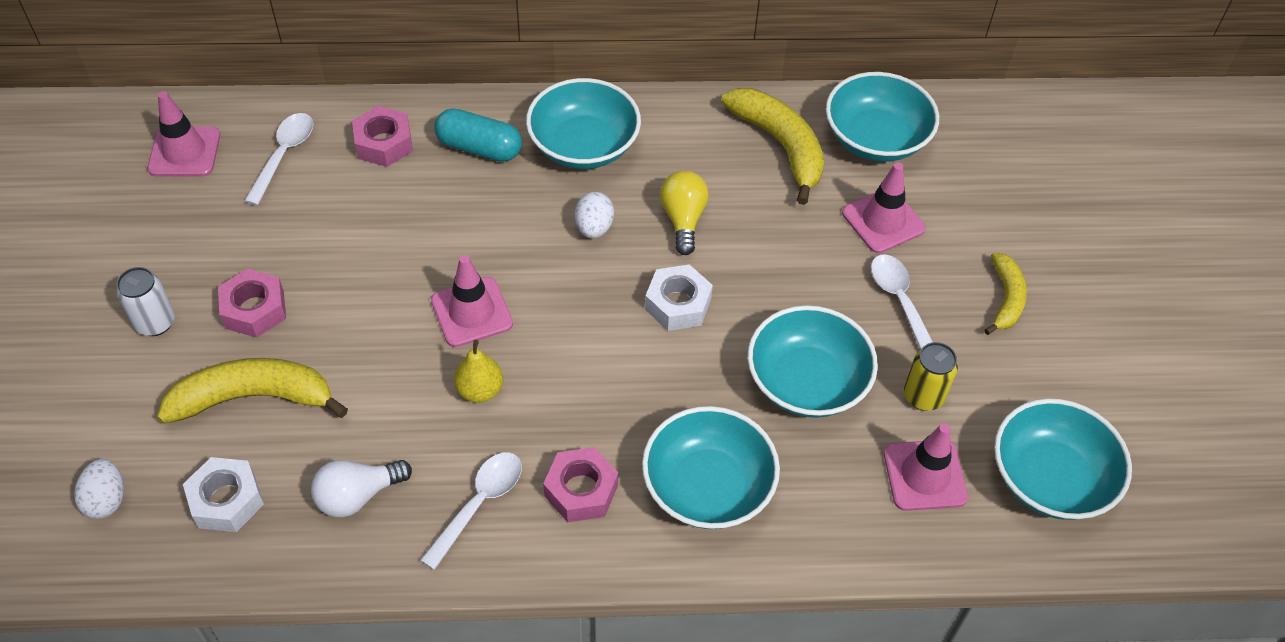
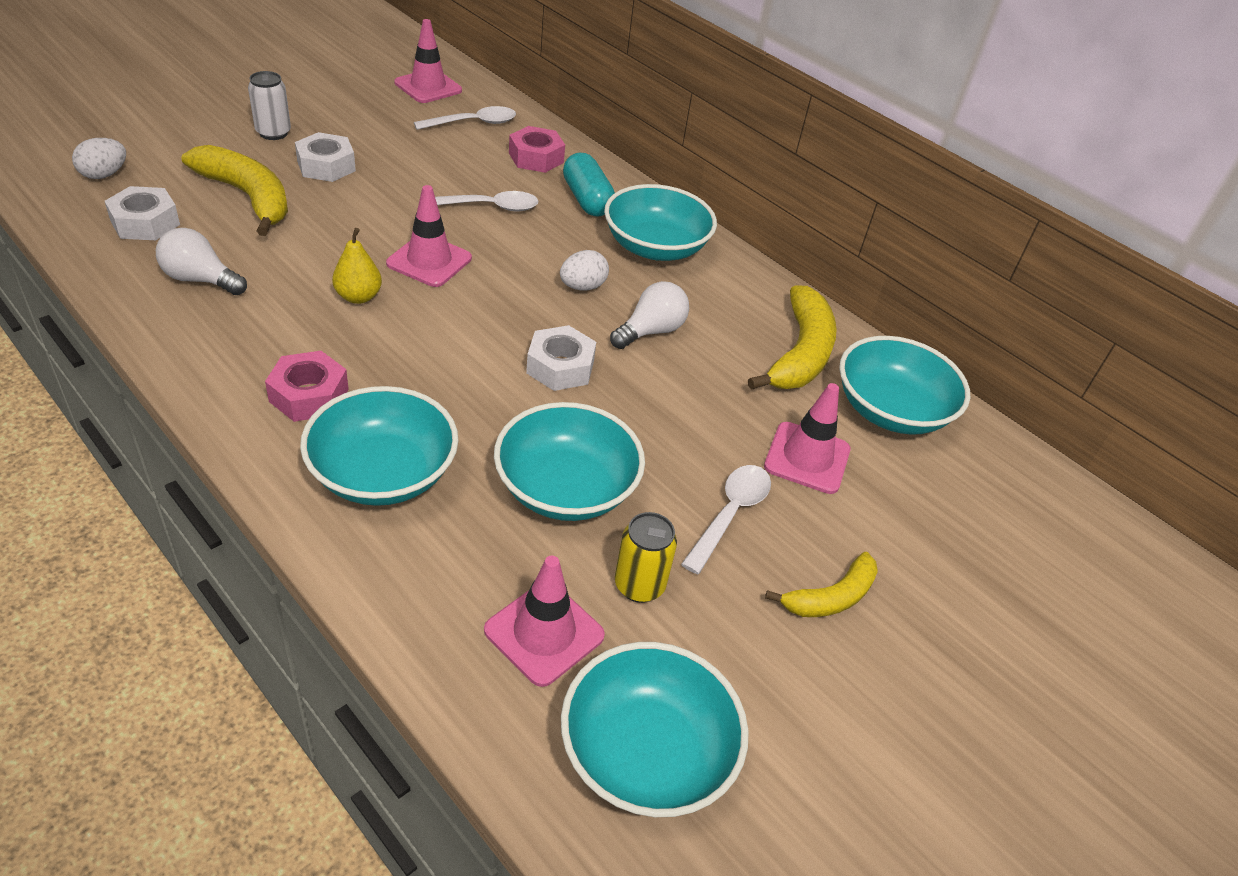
camera: 45 degrees right, 10 degrees down
pink nut [218,268,286,338] -> white nut [295,132,356,182]
white spoon [420,452,522,570] -> white spoon moved to [435,191,539,212]
yellow light bulb [660,171,709,255] -> white light bulb [610,281,689,349]

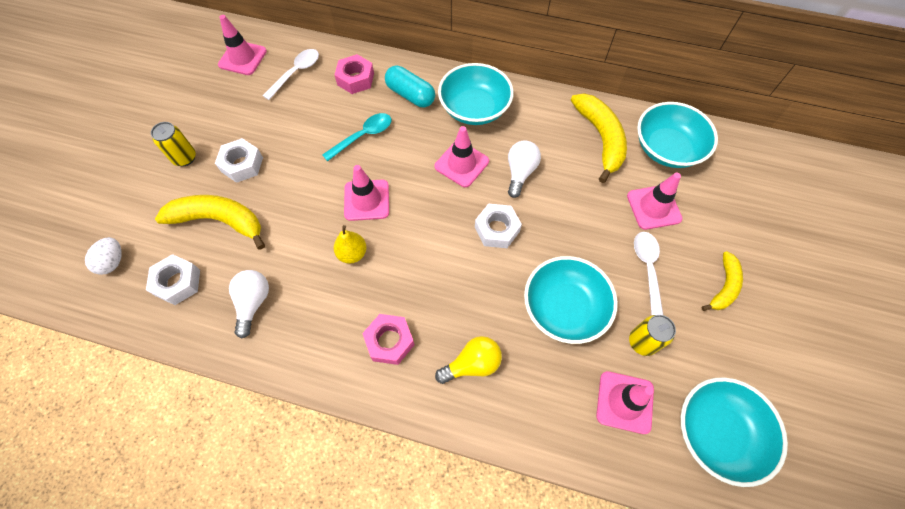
camera: 25 degrees left, 20 degrees up
white light bulb [156,228,247,295] -> white light bulb turned 105 degrees clockwise [229,270,269,339]
white can [248,71,291,140] -> yellow can [151,122,196,166]
turquoise bowl [300,386,458,506] -> yellow light bulb [435,336,502,384]
white spoon [435,191,539,212] -> turquoise spoon [322,113,391,161]
white egg [560,250,609,291] -> pink traffic cone [434,126,489,187]

